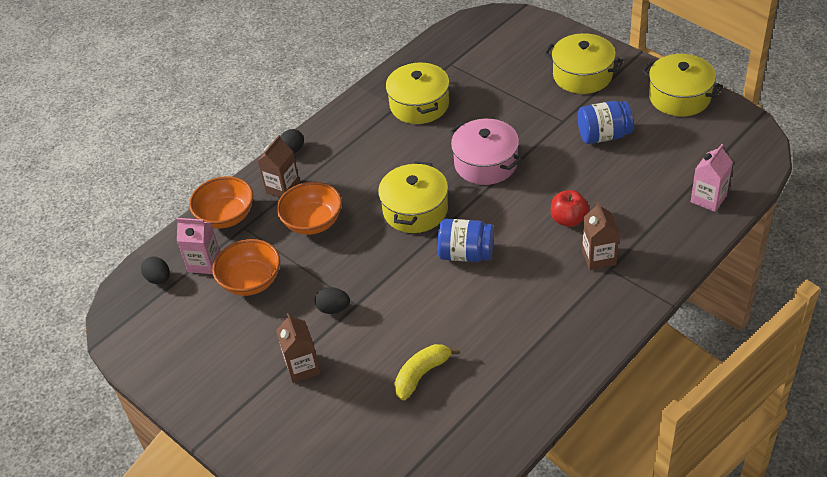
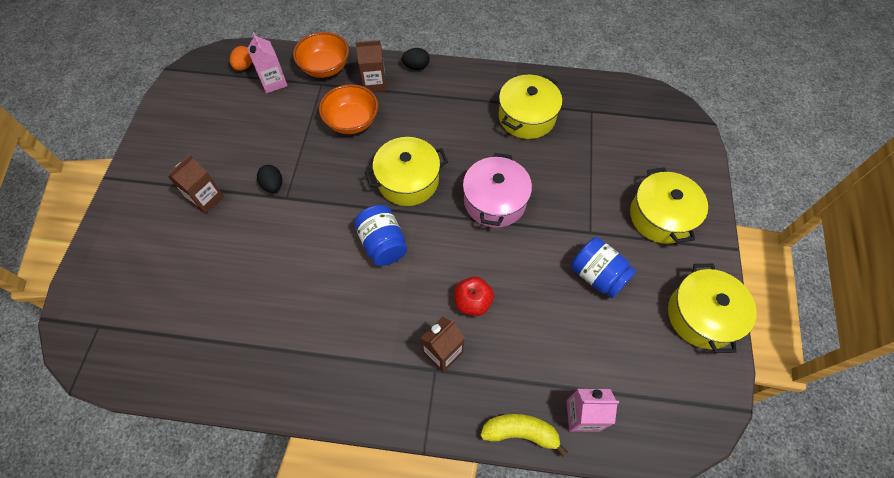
camera: 50 degrees right, 15 degrees up
black egg [141,257,170,284] -> orange egg [230,46,252,71]
orange bowl [212,239,280,296] -> none
yellow banana [394,344,460,400] -> yellow banana moved to [480,414,567,457]

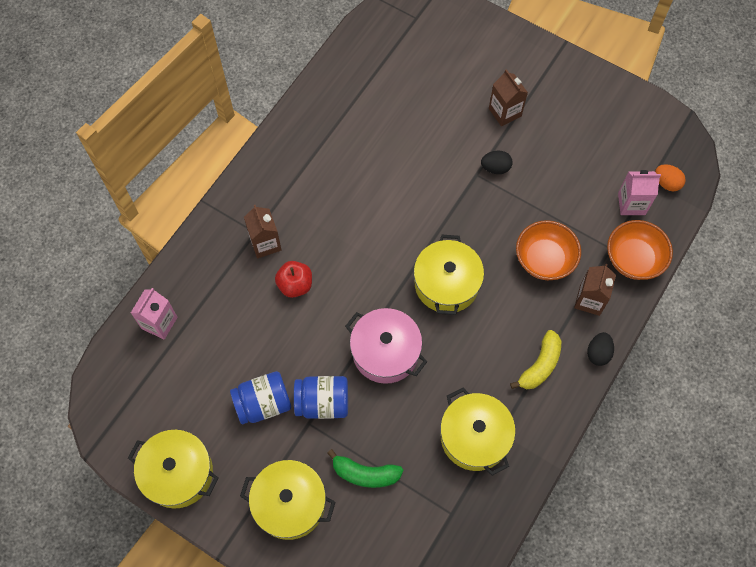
camera: 115 degrees right, 5 degrees up
blue jar [354,205,407,266] -> blue jar moved to [294,376,348,419]
yellow banana [480,414,567,457] -> yellow banana moved to [510,330,561,389]
none -> green banana [327,449,403,488]

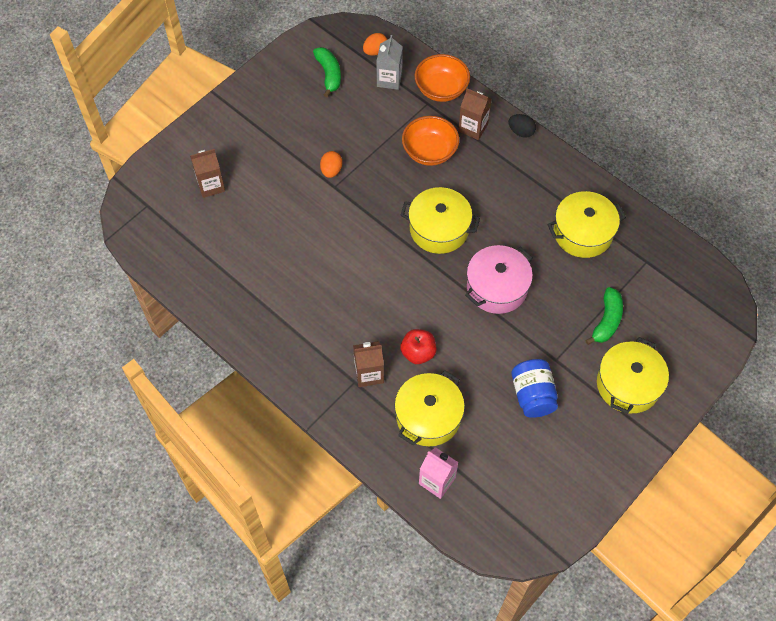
camera: 80 degrees left, 5 degrees down
yellow pot [128,430,219,509] -> yellow pot moved to [394,370,465,446]
blue jar [294,376,348,419] -> none
black egg [481,151,513,174] -> orange egg [320,151,342,178]
brown carton [489,69,528,126] -> brown carton moved to [190,149,225,198]
yellow banana [510,330,561,389] -> none
pink carton [618,170,661,215] -> grey carton [376,35,403,90]
none -> green banana [313,47,341,97]

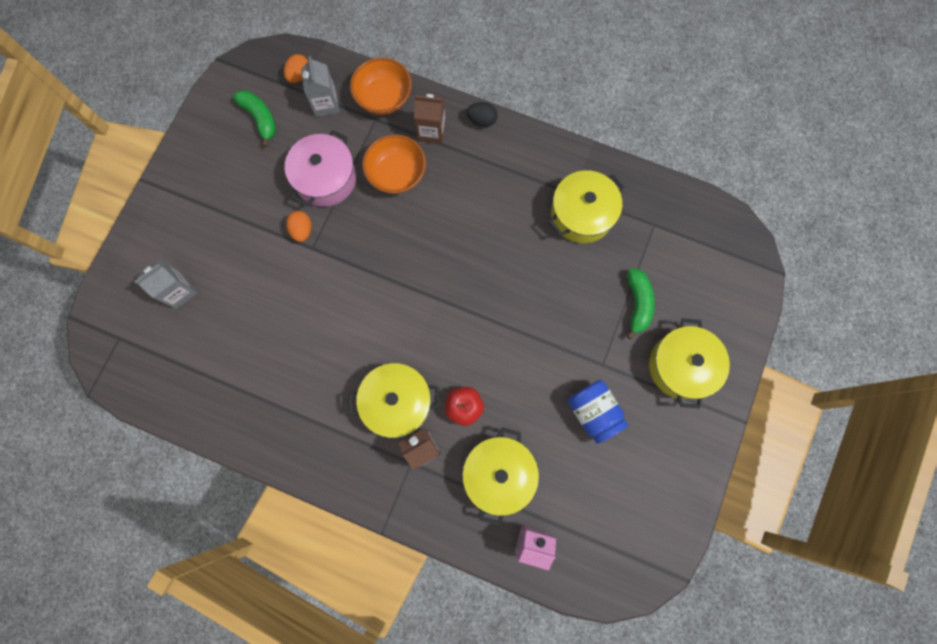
camera: 20 degrees left, 15 degrees up
brown carton [190,149,225,198] -> grey carton [134,260,197,309]
yellow pot [400,187,480,254] -> yellow pot moved to [348,363,440,438]
pink pot [465,245,533,314] -> pink pot moved to [285,130,356,207]

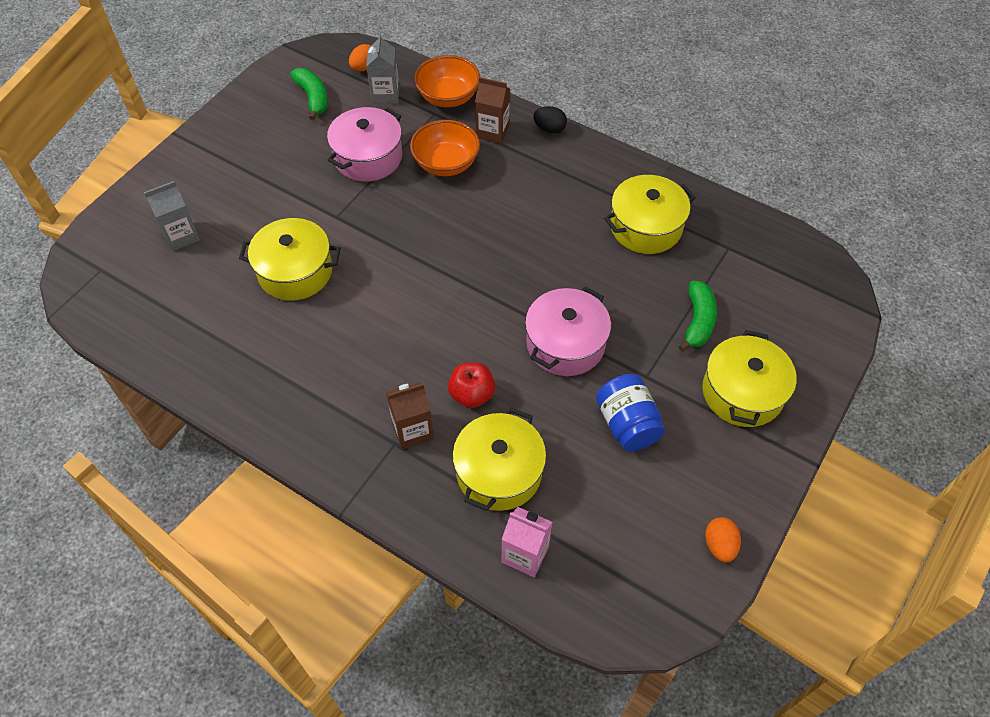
camera: 10 degrees right, 20 degrees down
orange egg [286,211,312,242] -> orange egg moved to [705,517,741,562]
yellow pot [348,363,440,438] -> yellow pot moved to [239,218,341,301]
none -> pink pot [525,286,611,376]

